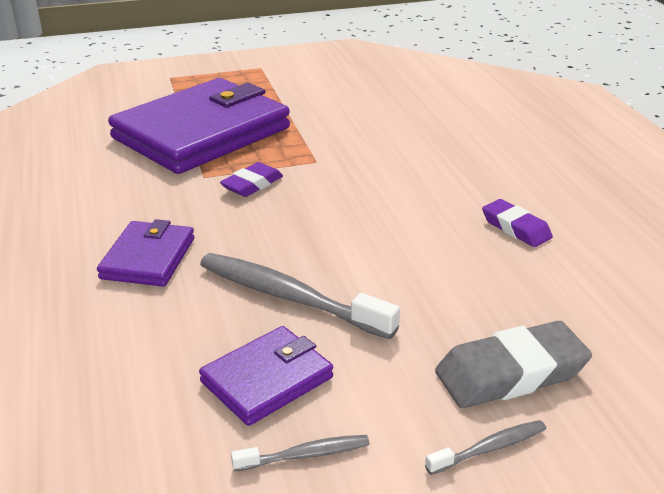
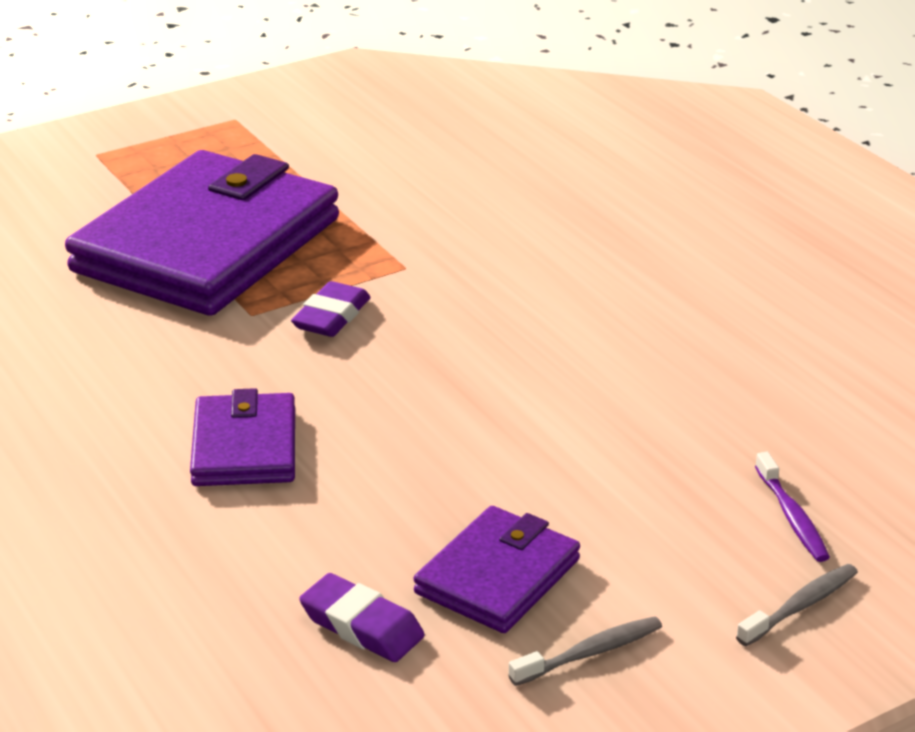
camera: 15 degrees left, 0 degrees up
grey toothbrush [200,253,400,339] -> none
grey eraser [435,321,592,408] -> purple toothbrush [755,452,830,562]
purple eraser [482,199,553,247] -> purple eraser moved to [299,573,425,662]

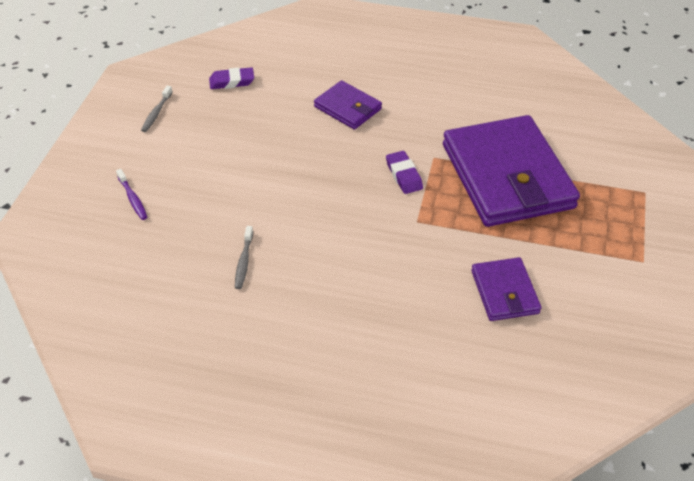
camera: 135 degrees right, 15 degrees up
purple wallet [414,506,580,633] -> purple wallet moved to [471,257,541,321]
grey toothbrush [736,564,858,646] -> grey toothbrush moved to [235,226,253,289]
purple toothbrush [755,452,830,562] -> purple toothbrush turned 150 degrees counterclockwise [116,169,147,220]

